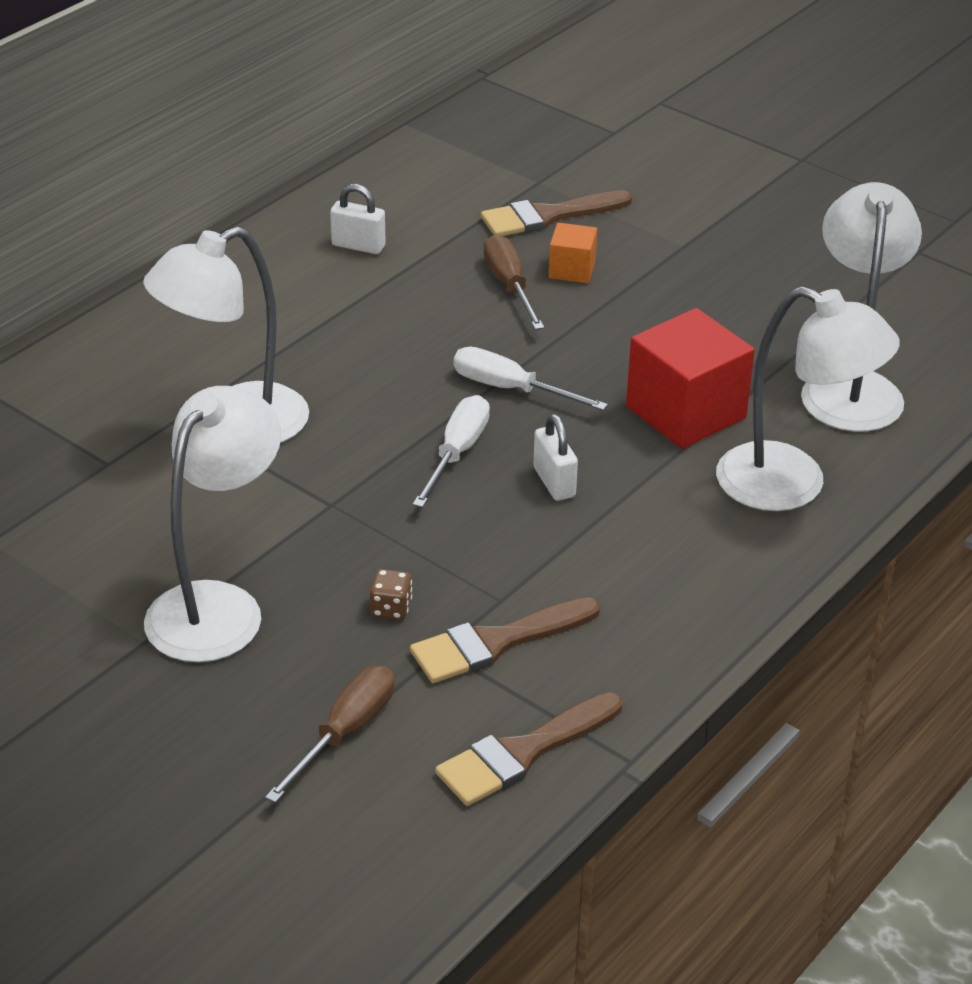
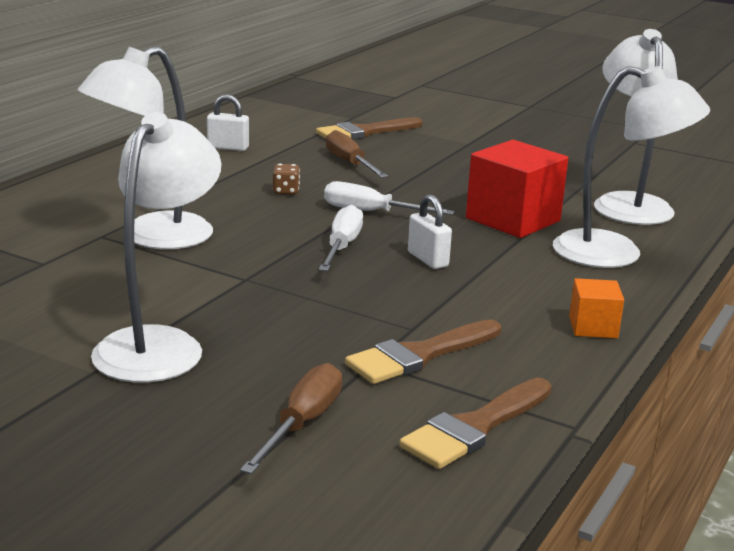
camera: 10 degrees left, 15 degrees down
brown dice [370,569,412,619] -> brown dice moved to [273,164,300,195]
orange cube [549,223,597,283] -> orange cube moved to [569,278,624,338]

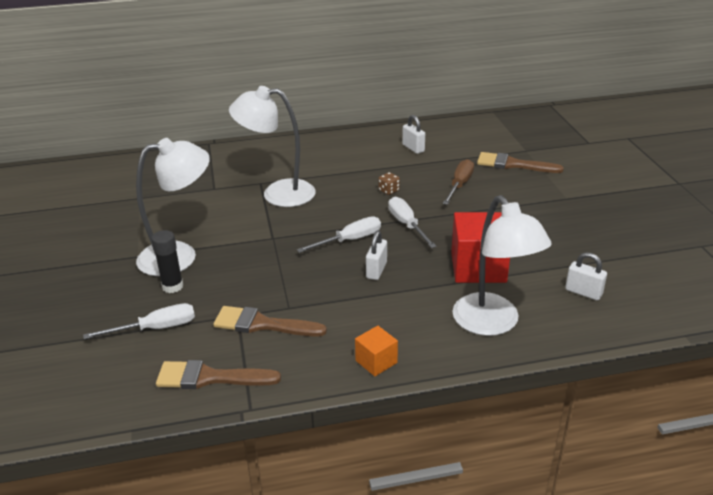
camera: 50 degrees right, 10 degrees up
brown screwdriver [240,363,342,474] -> white screwdriver [83,303,195,339]
white lamp [594,29,678,225] -> white padlock [565,252,607,301]
none -> black glue stick [151,230,183,293]

